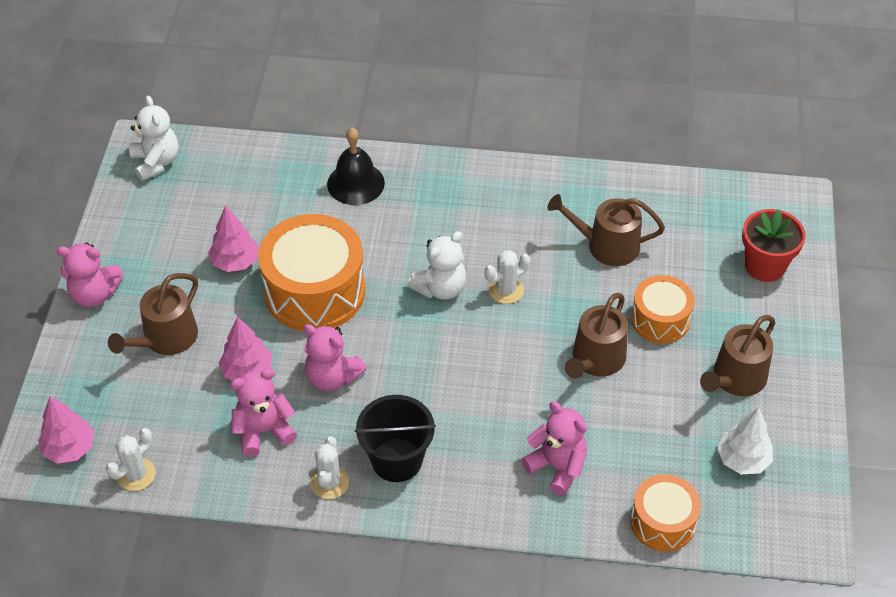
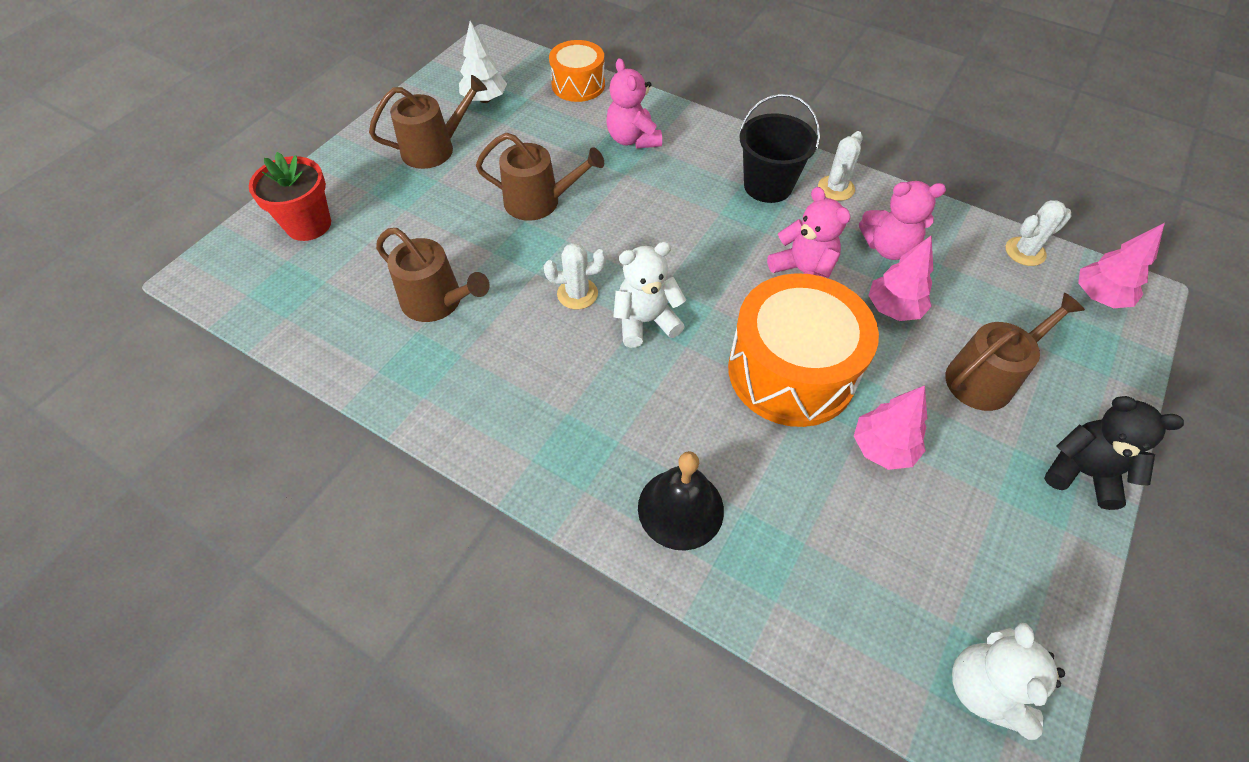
camera: 155 degrees left, 5 degrees up
pink teddy bear [57,243,124,307] -> black teddy bear [1044,396,1184,510]
brown watering can [565,293,628,379] -> brown watering can turned 45 degrees clockwise [476,133,604,221]
orange drum [631,275,695,344] -> none

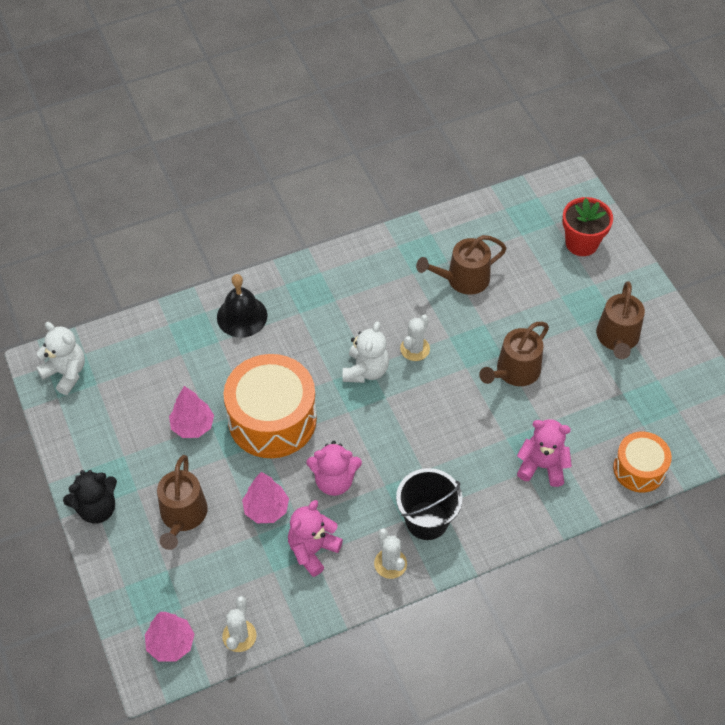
camera: 125 degrees right, 0 degrees up
white tree [459,21,507,103] -> none

